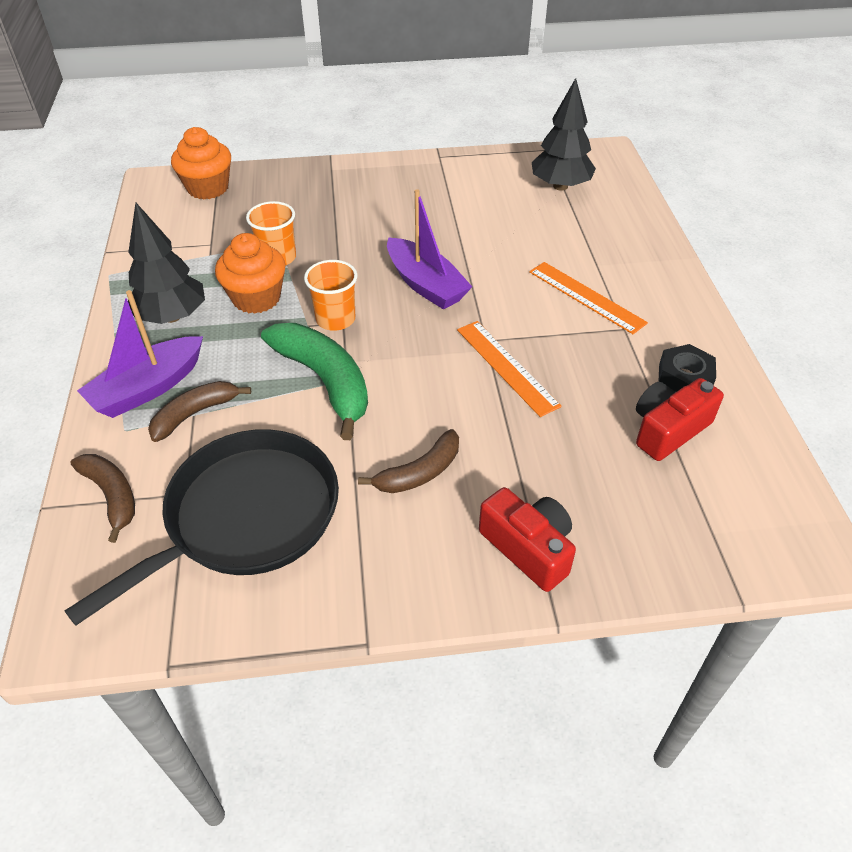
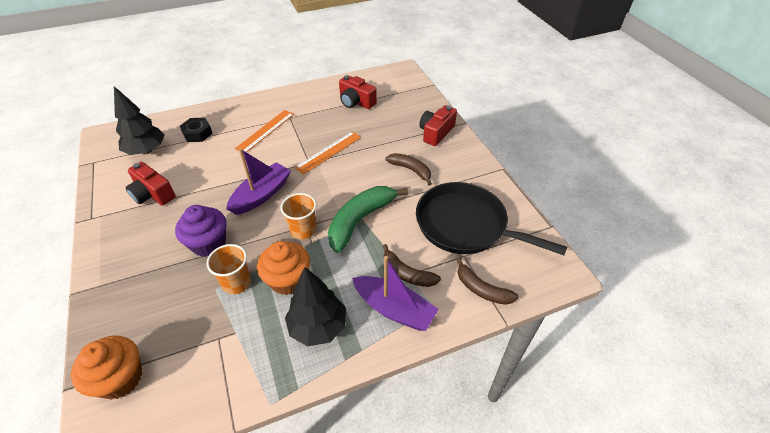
camera: 105 degrees left, 0 degrees up
brown banana [71,454,135,543] -> brown banana turned 90 degrees counterclockwise [456,257,519,305]
black nut [658,344,716,392] -> black nut moved to [180,118,213,142]
none -> red camera [125,162,176,206]
none -> purple cupcake [175,205,226,257]

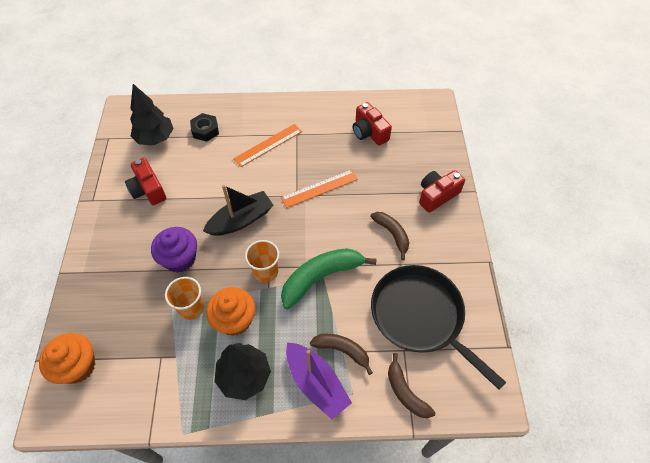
camera: 20 degrees right, 10 degrees up
purple boat [226,148,291,215] -> black boat [203,185,273,236]
brown banana [383,244,441,287] -> brown banana turned 150 degrees clockwise [310,334,373,375]

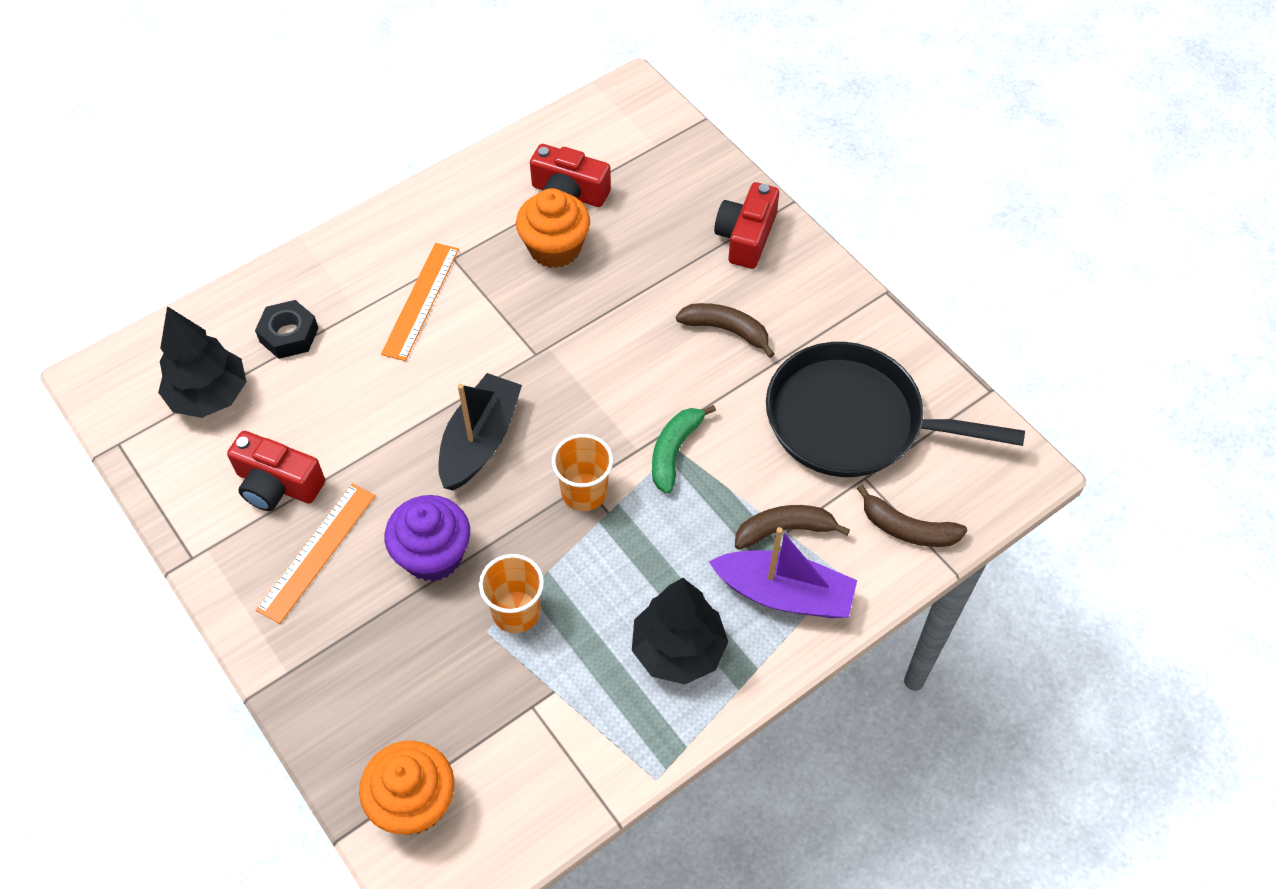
camera: 35 degrees left, 0 degrees up
orange cupcake [206,287,256,336] -> orange cupcake moved to [516,188,590,268]
orange ruler [281,169,358,208] -> orange ruler moved to [256,483,376,624]
green banana [281,248,377,309] -> green banana [652,405,716,494], size x0.60

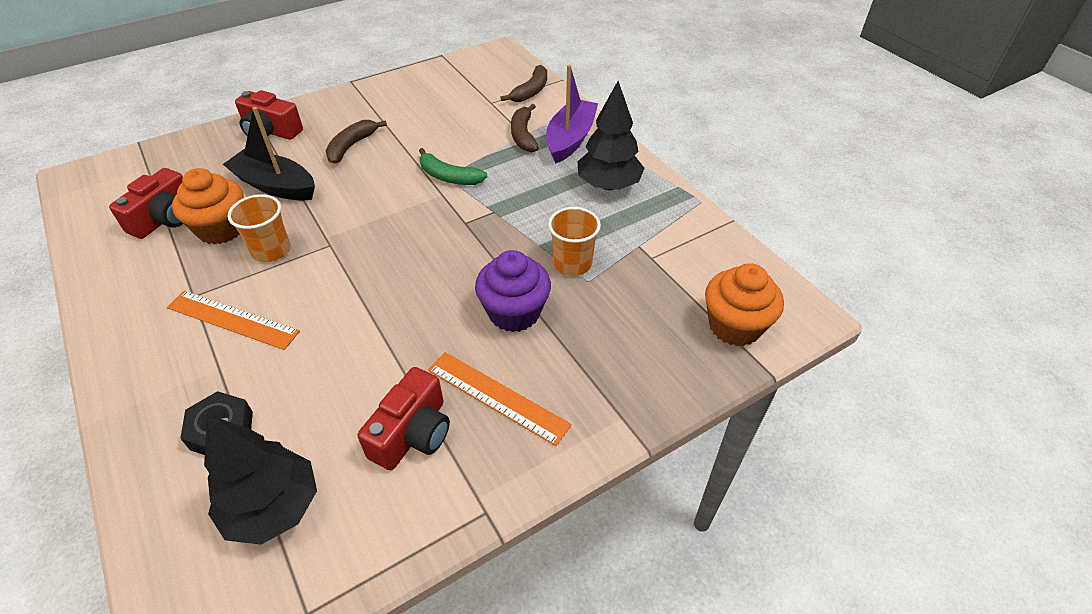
camera: 85 degrees left, 10 degrees down
black boat [438,373,522,490] -> black boat moved to [223,107,315,201]
orange cup [552,434,613,511] -> orange cup moved to [228,194,290,262]
black pan [766,342,1025,477] -> none

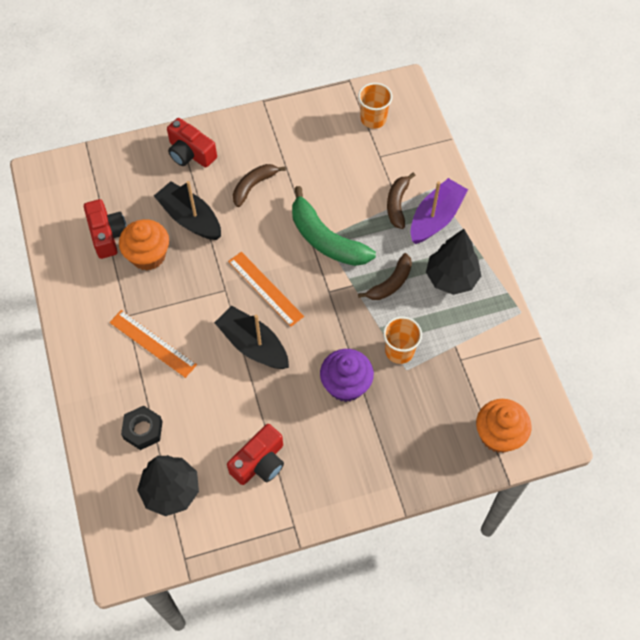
camera: 15 degrees right, 15 degrees up
red camera [109,168,183,239] -> red camera turned 60 degrees counterclockwise [84,199,127,259]
orange cup [228,194,290,262] -> orange cup moved to [358,83,392,129]
green banana [419,148,487,185] -> green banana [292,186,376,266], size x1.66
orange ruler [428,352,572,446] -> orange ruler moved to [228,252,304,327]
brown banana [500,65,547,102] -> brown banana moved to [358,253,412,300]
none -> black boat [214,306,289,369]

